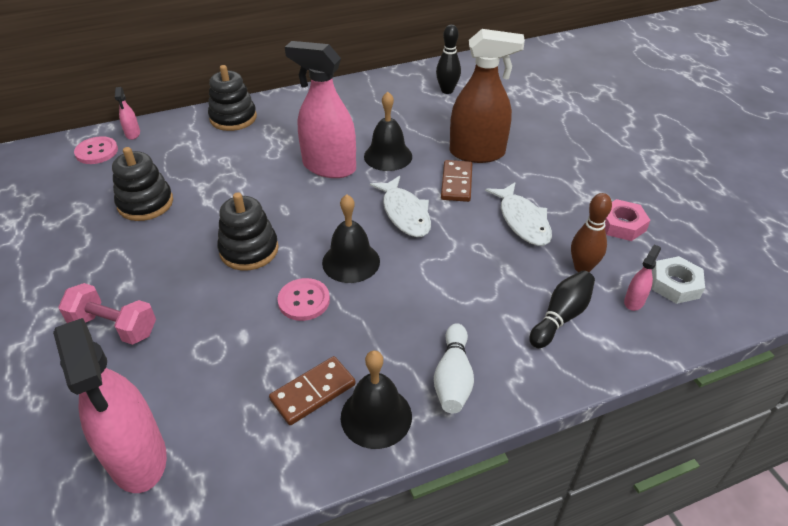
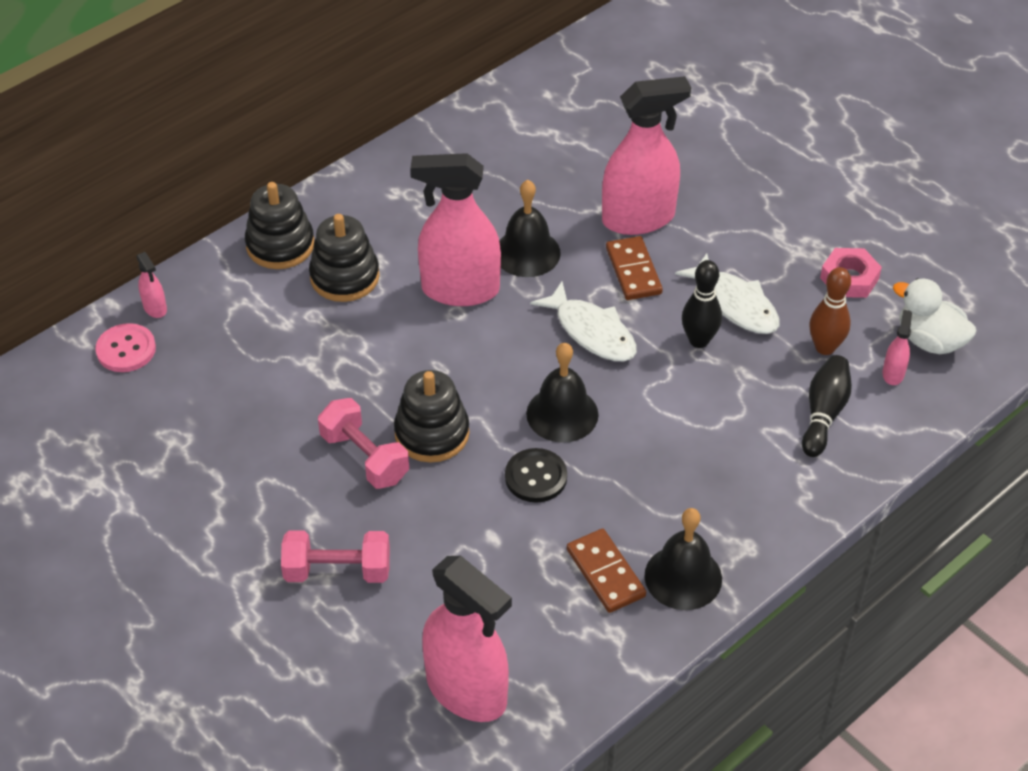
camera: 20 degrees left, 5 degrees up
black stacking toy [112,147,173,221] -> black stacking toy moved to [309,214,380,302]
brown domino [269,356,356,425] -> brown domino turned 60 degrees counterclockwise [567,529,646,613]
pink button [278,278,330,321] -> black button [505,448,567,503]
white bowling pin [434,323,474,413] -> none
black bowling pin [436,24,461,94] -> black bowling pin moved to [682,260,722,348]
brown spray bottle [450,29,525,163] -> pink spray bottle [602,76,691,235]
white nut [652,256,705,304] -> white duck [893,278,977,354]
none -> pink dumbbell [318,398,409,489]

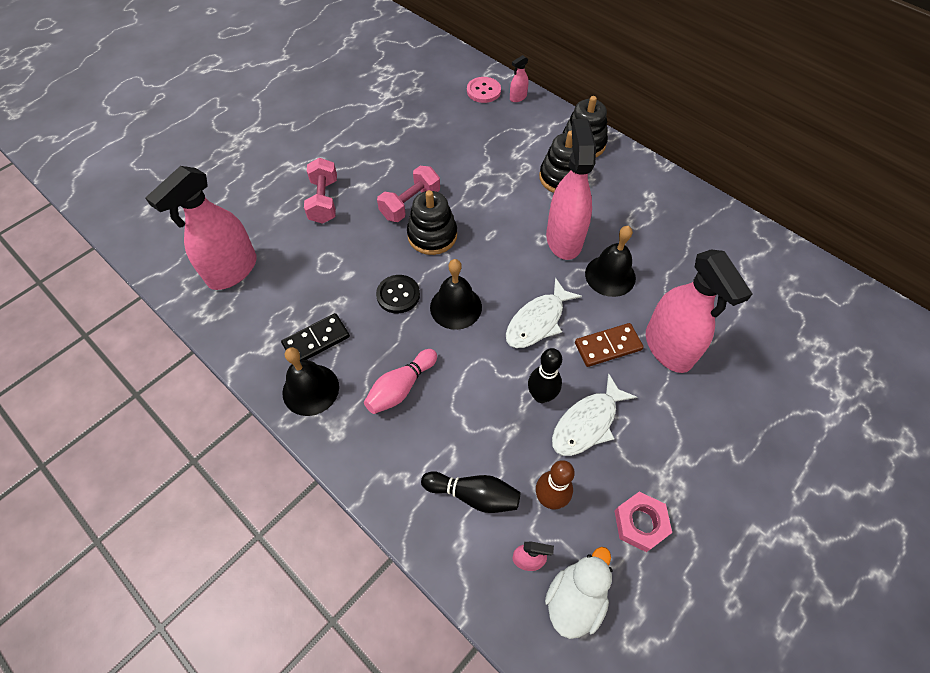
camera: 85 degrees right, 10 degrees up
brown domino [567,529,646,613] -> black domino [281,313,350,360]
none -> pink bowling pin [364,349,437,414]

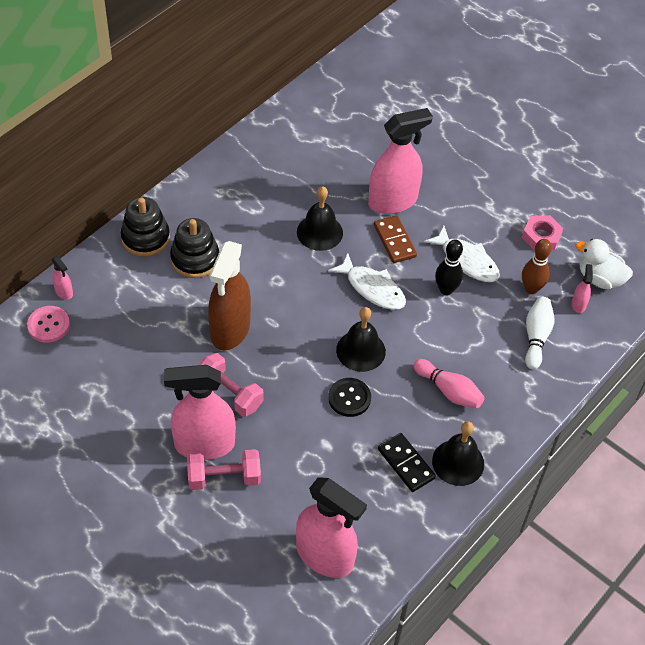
camera: 95 degrees left, 5 degrees down
black stacking toy [407,190,457,255] -> none
black bowling pin [421,471,520,513] -> white bowling pin [525,297,555,370]
pink spray bottle [546,119,596,260] -> pink spray bottle moved to [164,365,236,460]
none -> brown spray bottle [208,241,251,350]

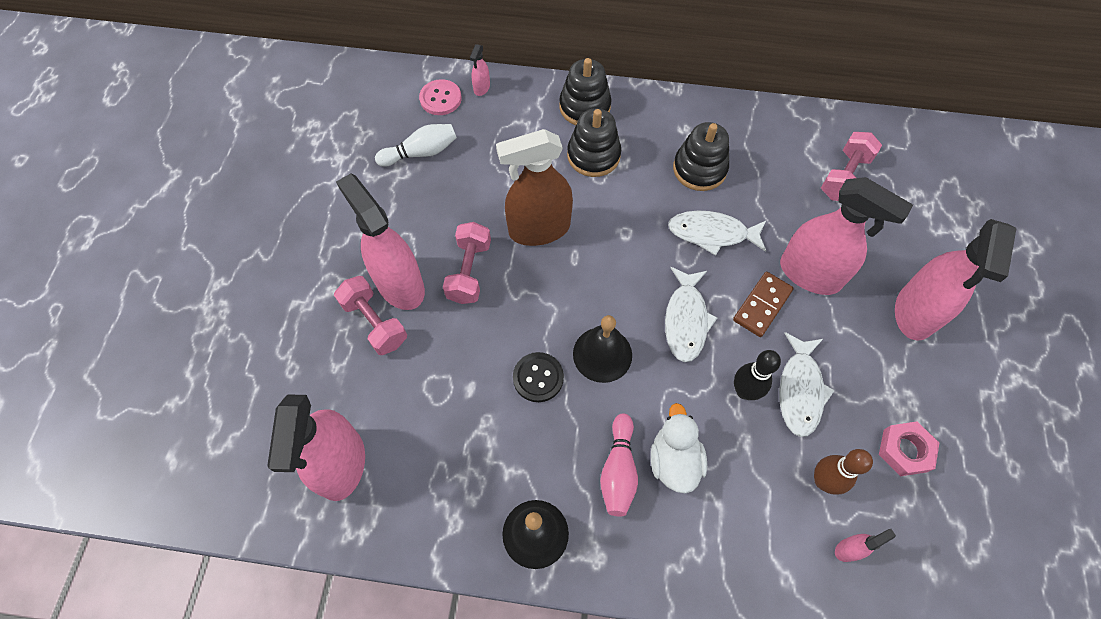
camera: 60 degrees right, 10 degrees up
black bell [297,186,343,251] -> white fish [668,211,766,256]
black domino [378,433,436,492] -> none
white bowling pin [525,297,555,370] -> white bowling pin moved to [375,124,457,167]
white duck [575,239,633,289] -> white duck moved to [651,403,707,493]
none -> black stacking toy [673,122,729,191]
none -> pink dumbbell [821,132,882,201]
none -> pink spray bottle [895,219,1017,341]

